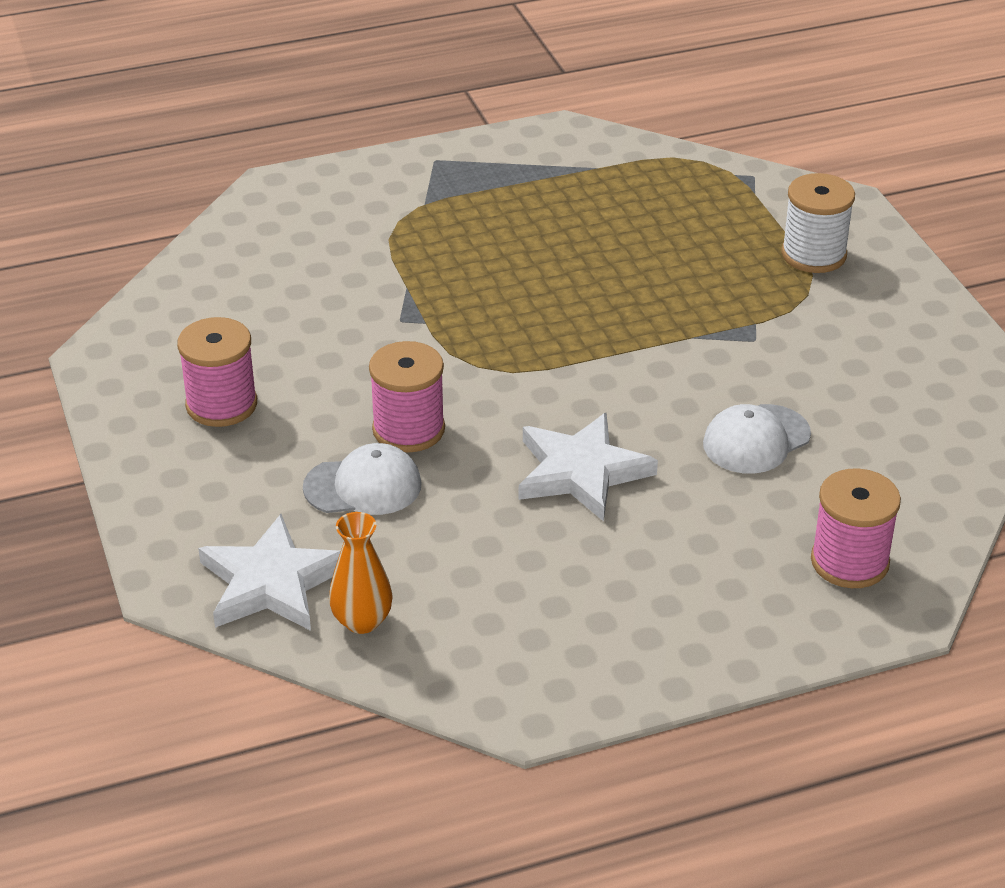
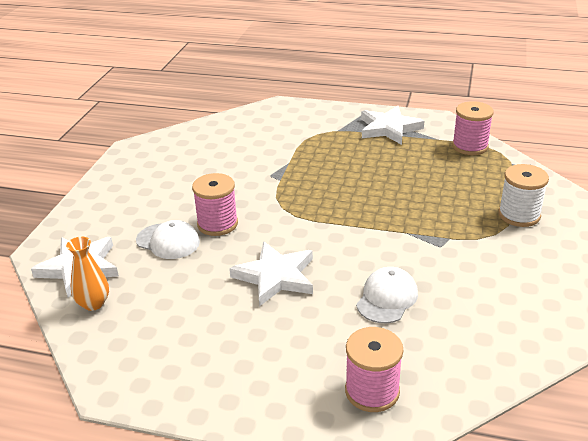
camera: 35 degrees right, 5 degrees down
pink spool [177,317,257,427] -> pink spool moved to [452,101,494,155]
white cap [703,404,811,474] -> white cap turned 120 degrees clockwise [356,267,418,323]
none -> white star [361,106,424,145]

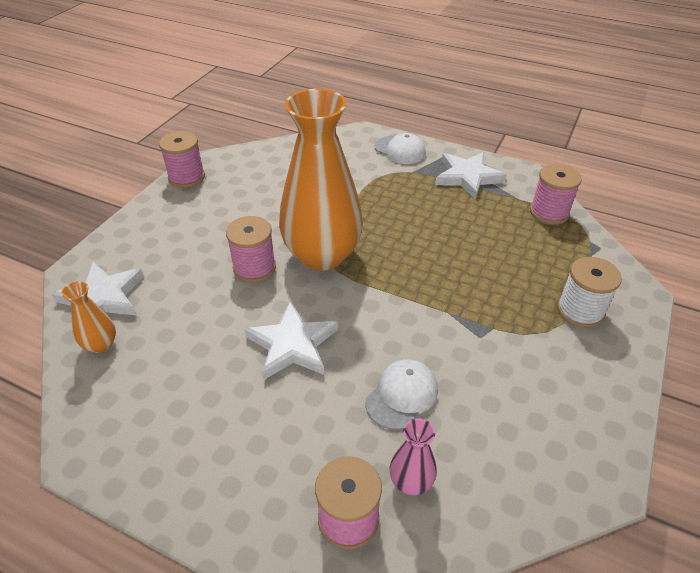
camera: 10 degrees right, 10 degrees up
white cap [136,220,200,259] -> white cap moved to [375,133,426,164]
none -> pink spool [159,131,205,188]
none -> orange vase [279,88,363,271]
none -> pink vase [390,418,437,495]

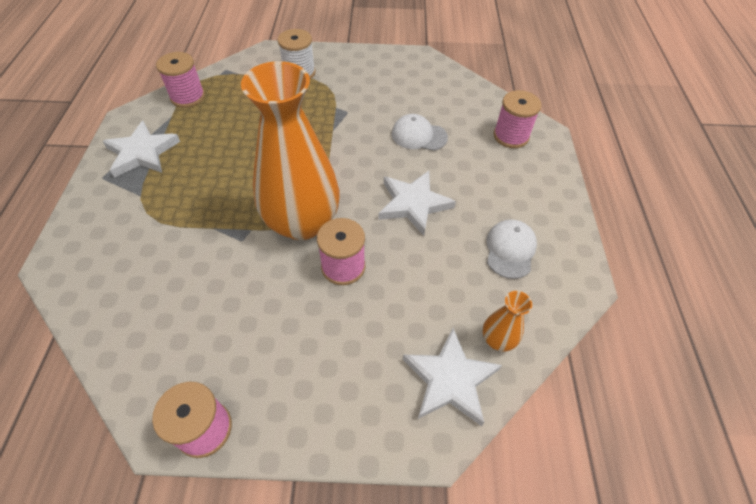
camera: 115 degrees left, 10 degrees up
white cap [375,133,426,164] -> white cap moved to [486,219,537,279]
pink vase [390,418,437,495] -> none

